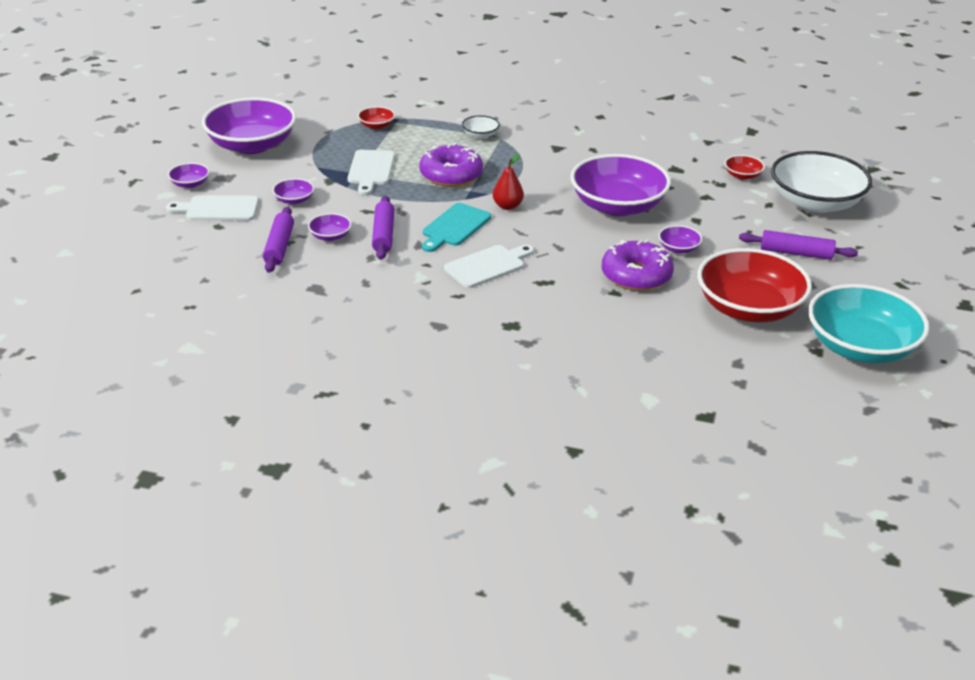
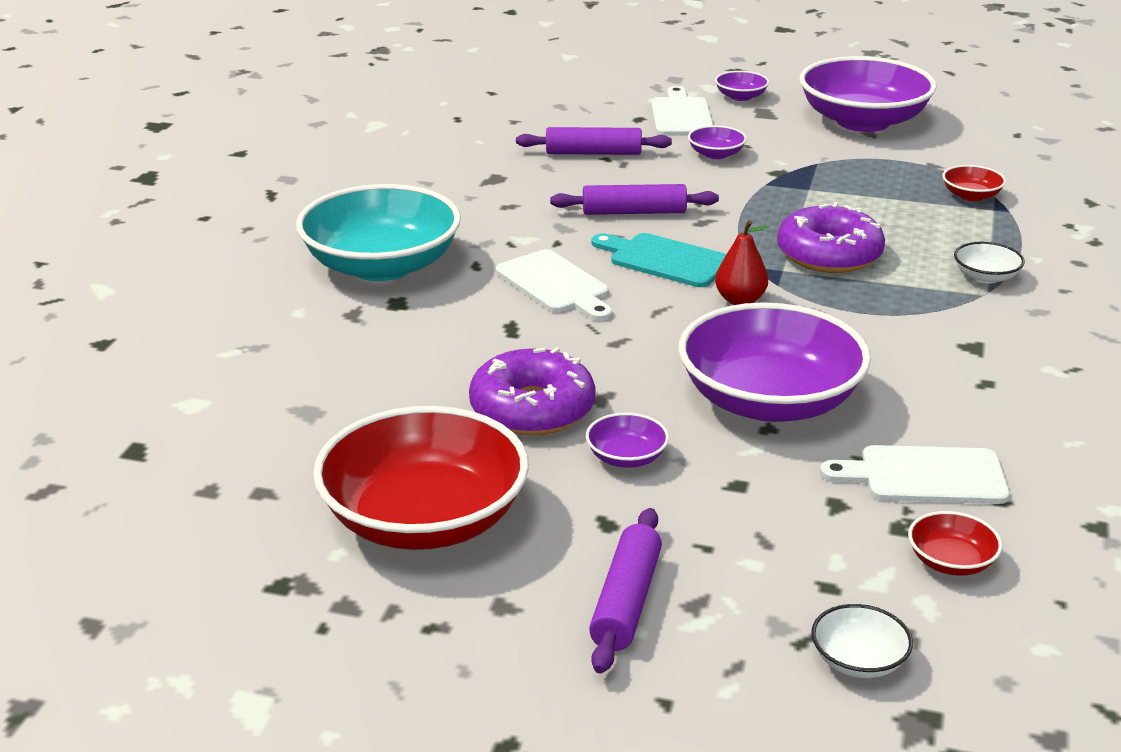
camera: 90 degrees right, 5 degrees down
purple bowl [308,213,352,241] -> none
white cutting board [347,150,395,195] -> white cutting board moved to [820,445,1010,504]
white bowl [771,151,872,213] -> white bowl [811,604,913,678], size x0.42
turquoise bowl [808,284,929,364] -> turquoise bowl moved to [296,184,461,281]

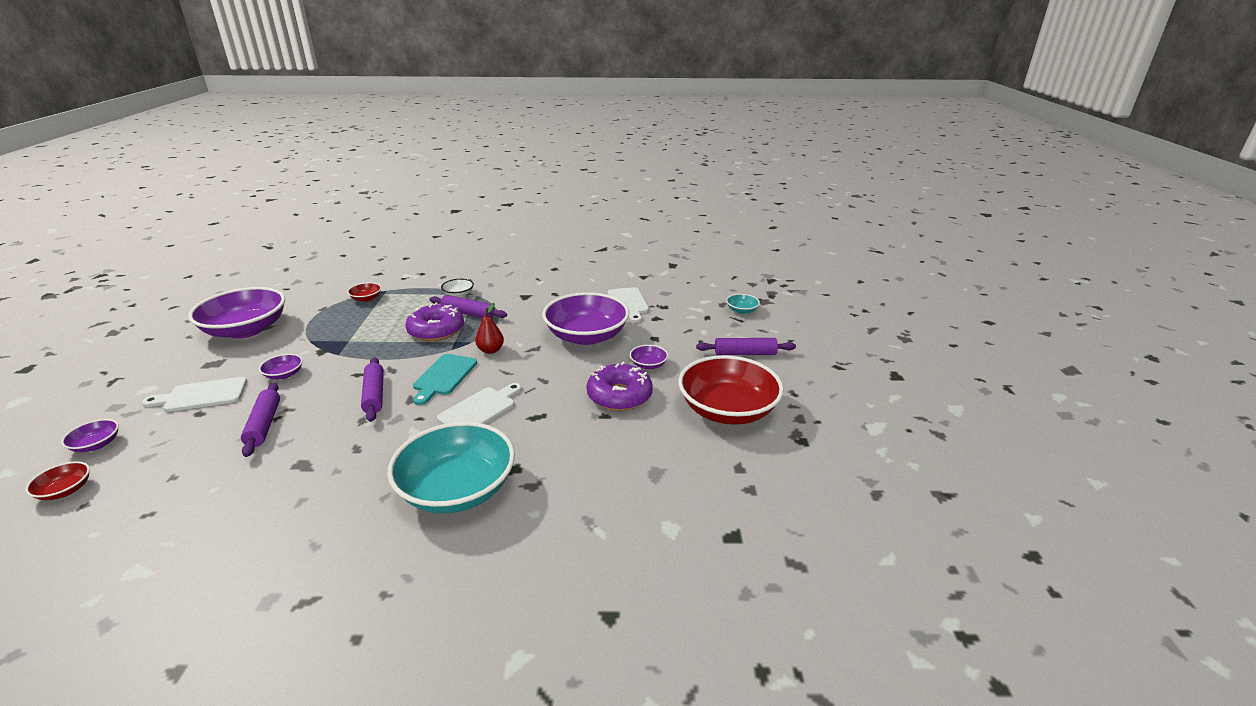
camera: 105 degrees left, 0 degrees up
purple bowl [715,71,769,101] -> purple bowl moved to [61,419,119,452]
white bowl [811,604,913,678] -> turquoise bowl [726,294,760,314]
red bowl [908,511,1002,576] -> red bowl moved to [25,461,90,500]
none -> purple rolling pin [429,295,507,318]

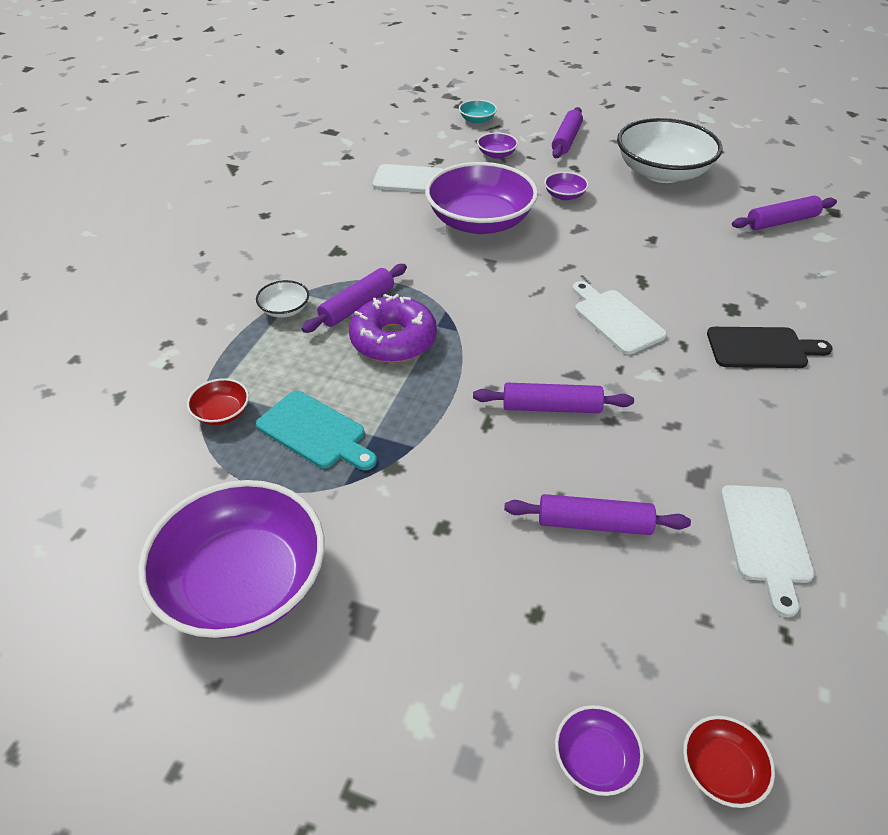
camera: 70 degrees left, 15 degrees up
white cutting board [142,377,247,412] -> white cutting board moved to [721,485,815,617]
purple bowl [259,354,303,379] -> purple bowl moved to [477,132,518,159]
turquoise bowl [387,422,515,513] -> black cutting board [707,327,833,368]
turquoise cutting board [413,354,477,405] -> turquoise cutting board moved to [256,391,377,470]
red pear [475,303,504,354] -> none
purple donut [586,362,653,411] -> none
red bowl [678,355,784,425] -> white bowl [617,118,722,183]
none -> purple rolling pin [732,196,837,230]

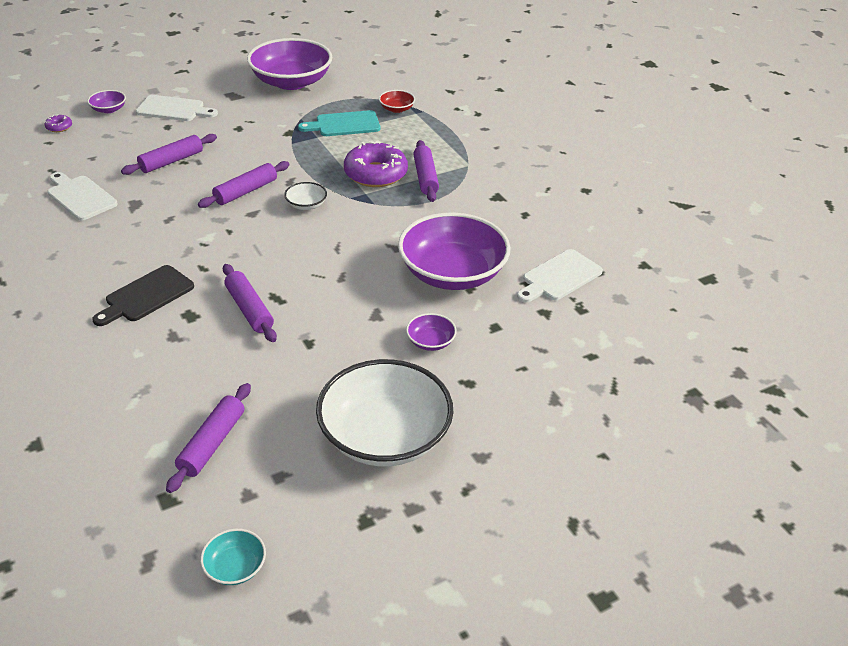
camera: 130 degrees right, 5 degrees down
white bowl [256,280,309,318] -> white bowl moved to [284,182,327,210]
turquoise bowl [459,100,497,124] -> turquoise bowl moved to [200,529,266,585]
purple bowl [477,132,518,159] -> none
purple rolling pin [552,107,583,158] -> purple rolling pin moved to [223,264,277,342]
white cutting board [572,281,667,355] -> white cutting board moved to [136,95,218,121]
red bowl [683,716,775,808] -> purple donut [45,114,72,132]

